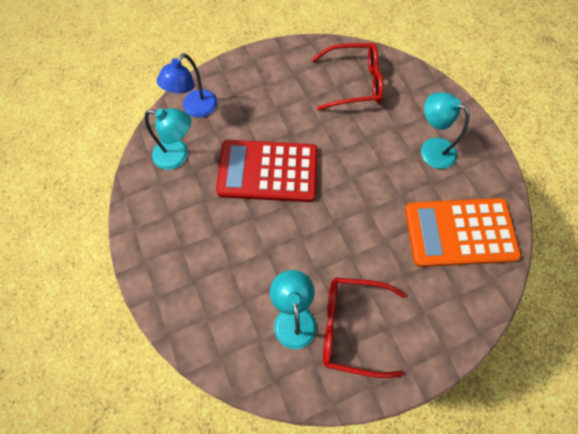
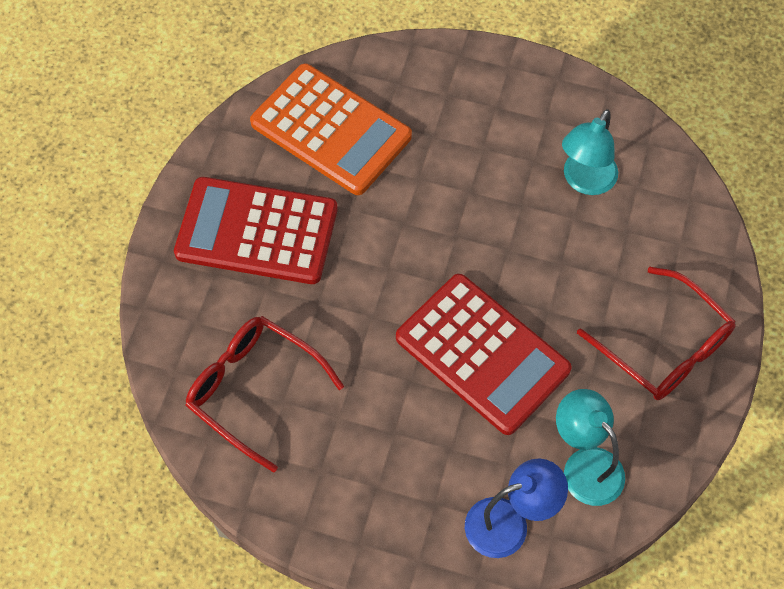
camera: 140 degrees left, 5 degrees down
red glasses [323,277,406,378] -> red glasses moved to [577,267,736,400]
turquoise lamp [421,93,470,169] -> red calculator [174,177,338,284]

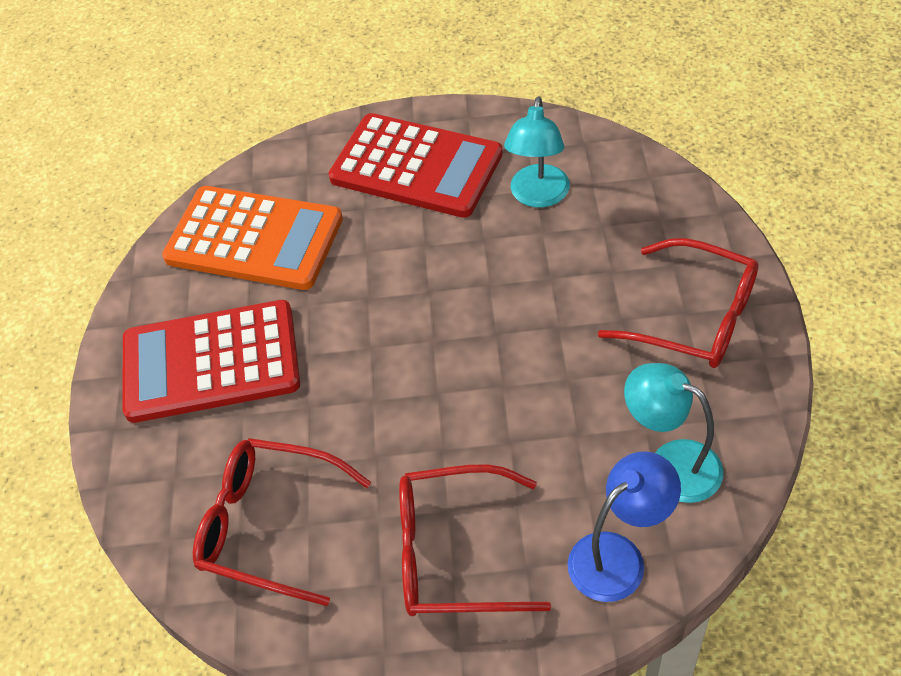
camera: 15 degrees left, 10 degrees down
red calculator [396,274,572,435] -> red calculator moved to [329,113,503,218]
none -> red glasses [399,464,551,616]

